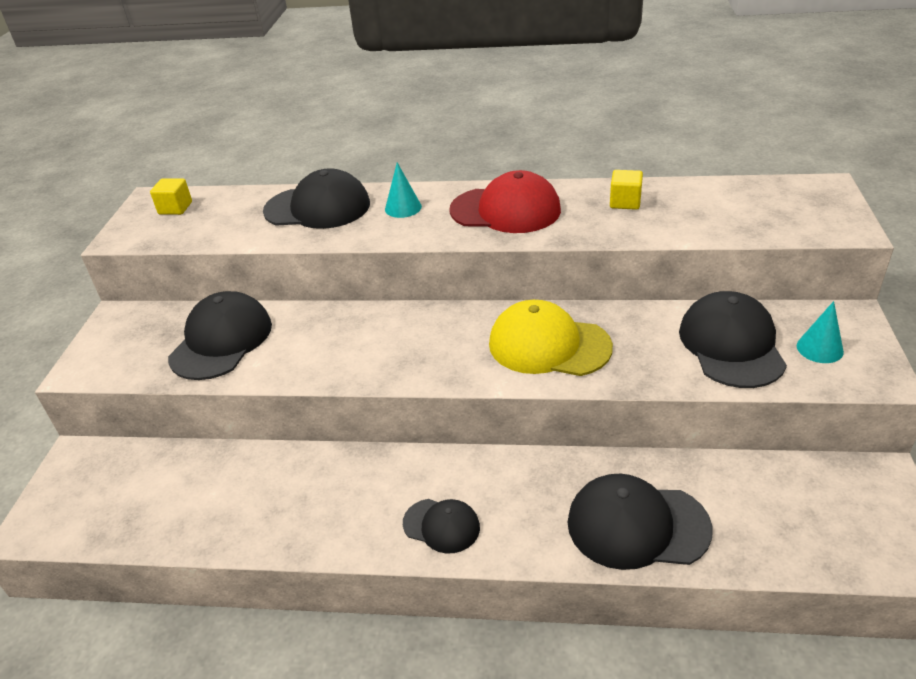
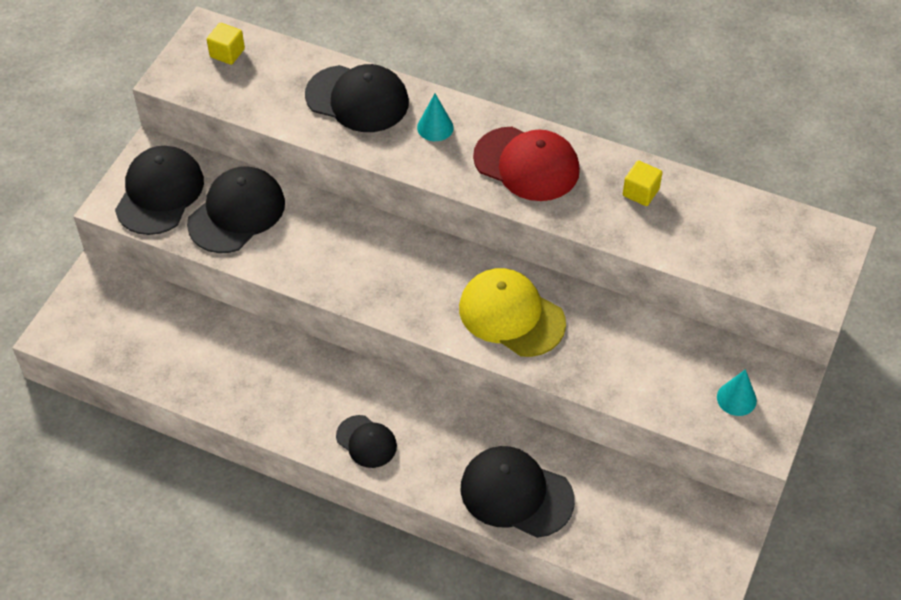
camera: 15 degrees right, 15 degrees up
black cap [679,291,787,388] -> black cap moved to [115,146,204,235]

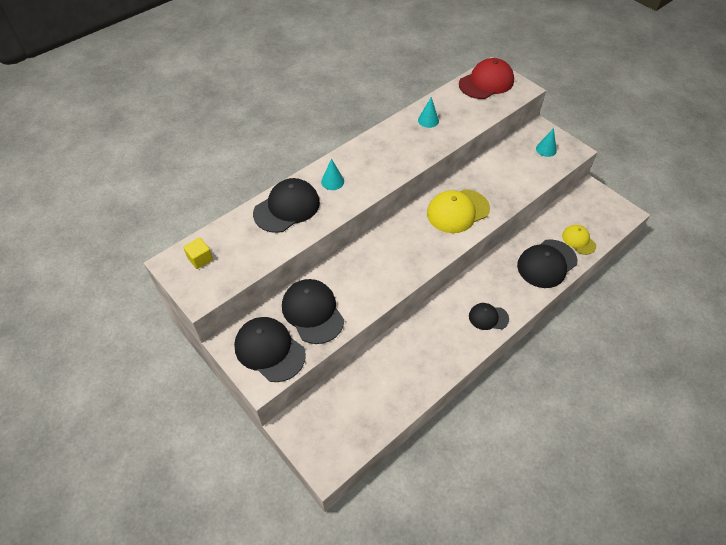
camera: 65 degrees left, 0 degrees up
black cap [336,415,397,468] -> black cap turned 150 degrees counterclockwise [469,303,509,330]
red cap [473,127,580,201] -> red cap moved to [459,58,514,99]
yellow cube [623,160,662,206] -> turquoise cone [418,97,439,128]
none -> yellow cap [562,225,596,255]

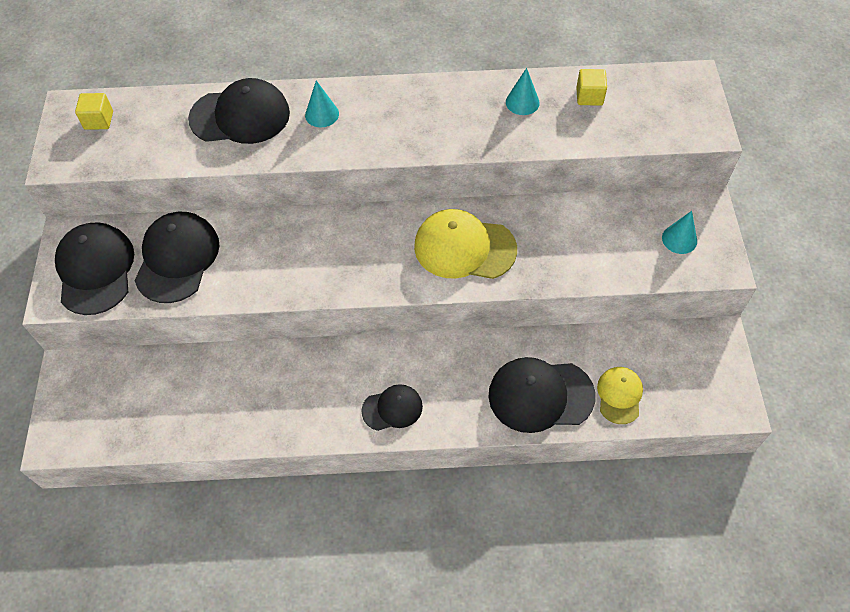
camera: 40 degrees right, 5 degrees up
red cap [459,58,514,99] -> none
black cap [469,303,509,330] -> black cap turned 120 degrees clockwise [361,384,423,431]
none -> yellow cube [576,69,607,106]

